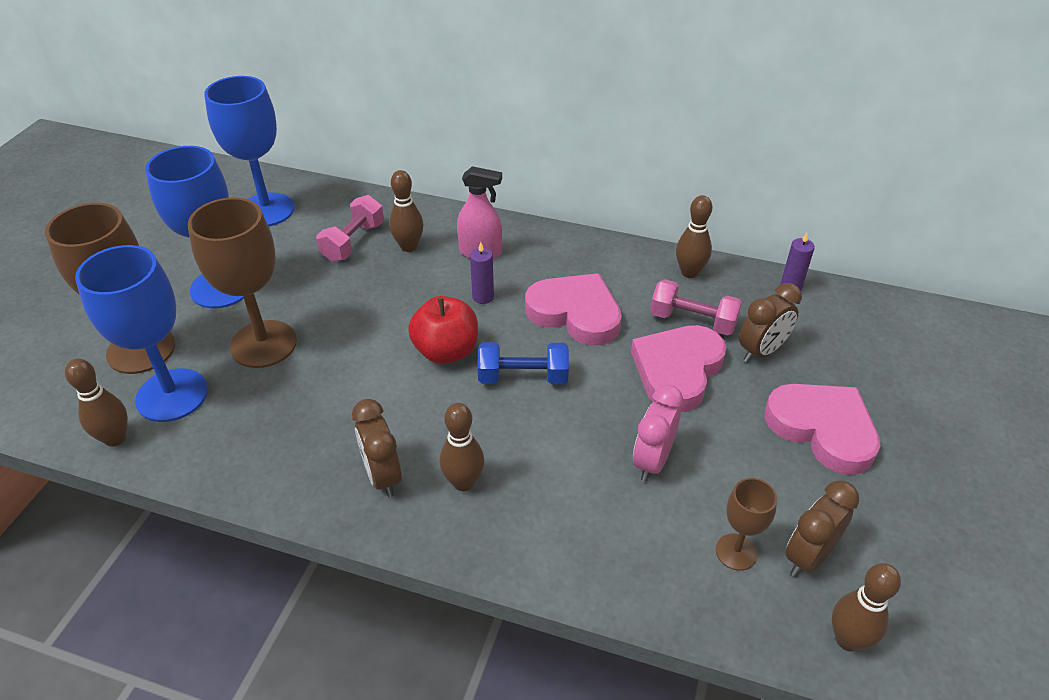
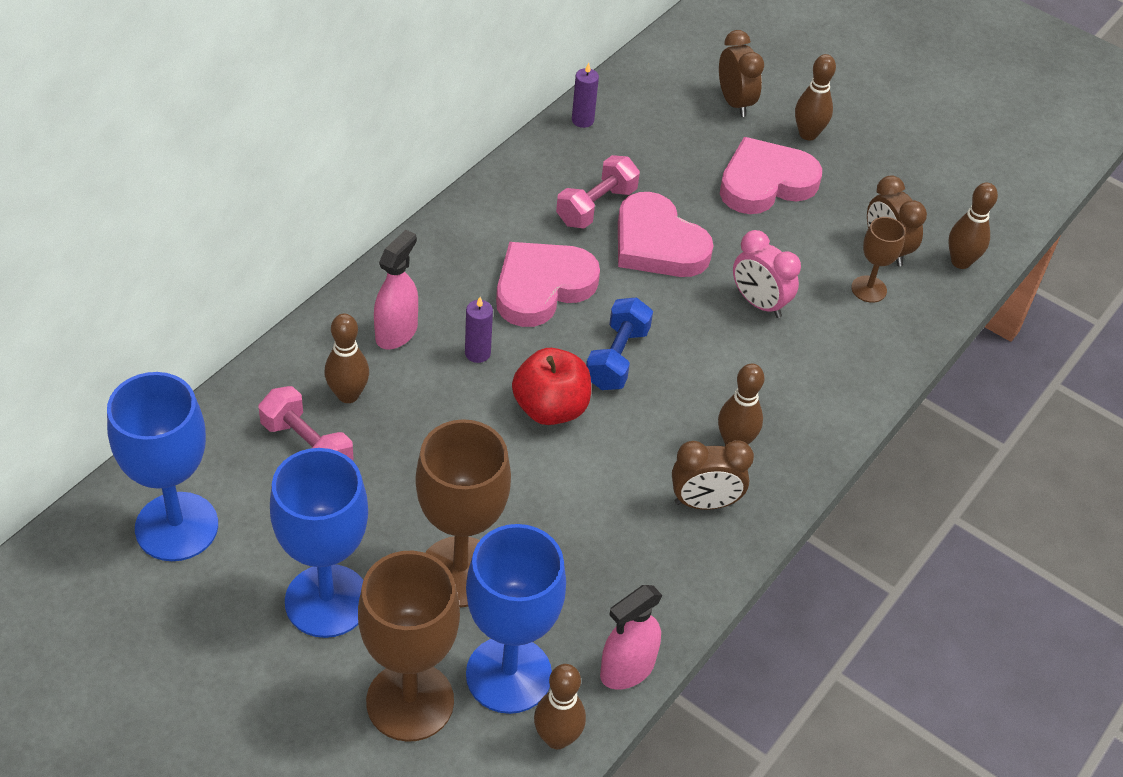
camera: 75 degrees left, 5 degrees up
brown bowling pin [676,195,712,278] -> brown bowling pin moved to [795,54,836,140]
brown clock [739,283,802,362] -> brown clock moved to [719,30,764,117]
none -> pink spray bottle [600,585,662,690]

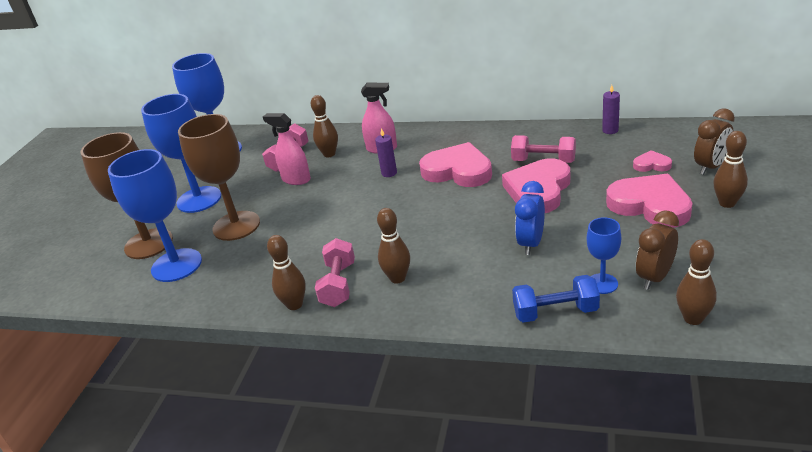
camera: 75 degrees right, 15 degrees down
red apple [512,348,591,425] -> none
brown bowling pin [534,664,586,749] -> brown bowling pin moved to [267,235,306,310]
blue dumbbell [586,297,653,390] -> blue dumbbell moved to [512,275,600,323]
pink spray bottle [600,585,662,690] -> pink spray bottle moved to [263,113,311,185]
brown clock [672,440,754,510] -> pink dumbbell [315,238,355,307]
pink clock [733,230,801,318] -> blue clock [515,181,545,255]
brown goblet [851,217,906,303] -> blue goblet [587,217,621,294]
none -> pink heart [633,150,672,172]

